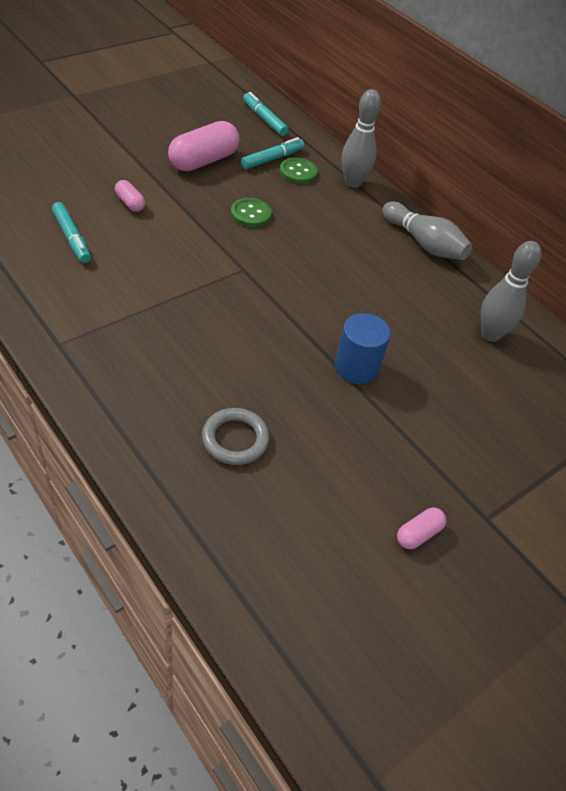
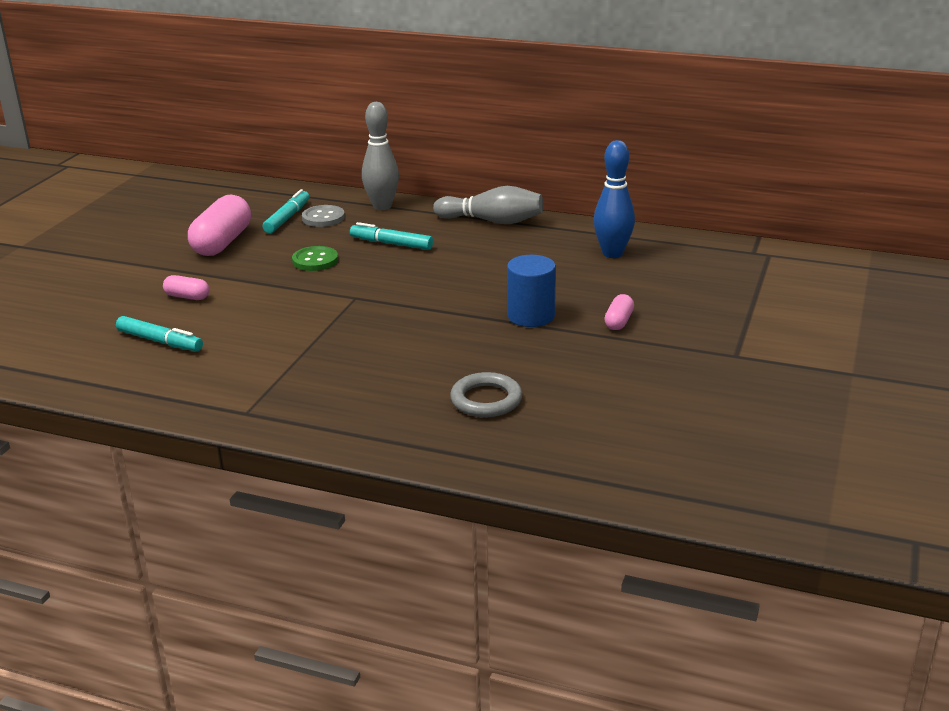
camera: 25 degrees left, 20 degrees down
turquoise marker [243,92,288,136] -> turquoise marker moved to [350,222,433,250]
green button [280,158,317,184] -> grey button [302,205,345,227]
pink capsule [397,508,446,549] -> pink capsule moved to [604,294,634,330]
grey bowling pin [481,241,542,342] -> blue bowling pin [594,140,635,258]

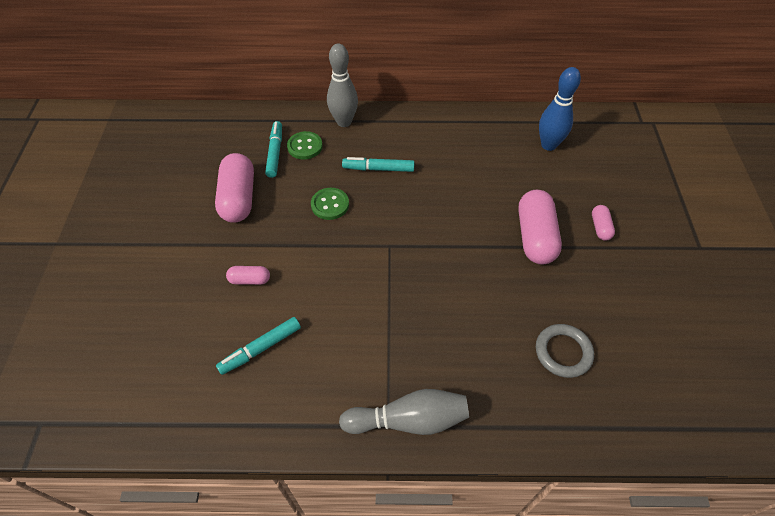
camera: 20 degrees left, 25 degrees up
turquoise marker [116,316,203,352] -> turquoise marker turned 135 degrees clockwise [216,317,301,375]
grey button [302,205,345,227] -> green button [287,131,323,159]
grey bowling pin [433,186,543,224] -> grey bowling pin moved to [339,389,469,435]
blue cylinder [507,255,556,327] -> pink capsule [518,190,562,265]

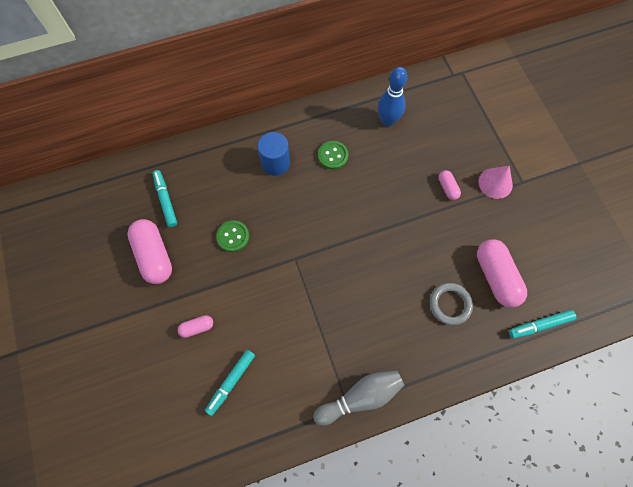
camera: 20 degrees left, 15 degrees up
green button [287,131,323,159] -> green button moved to [318,141,349,170]
grey bowling pin [327,44,358,127] -> none
turquoise marker [342,157,415,172] -> turquoise marker moved to [509,310,576,339]
pink capsule [518,190,562,265] -> pink capsule moved to [477,239,527,308]
none -> blue cylinder [258,132,290,176]
none -> pink cone [479,166,513,199]

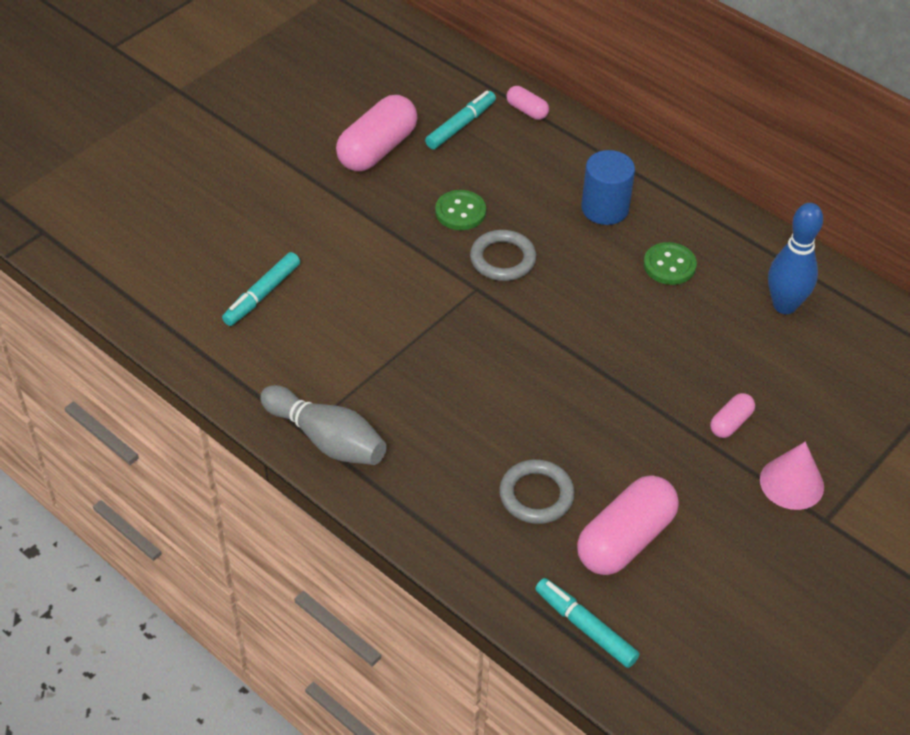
camera: 60 degrees right, 20 degrees down
pink capsule [178,315,213,338] -> pink capsule moved to [506,86,549,120]
turquoise marker [205,350,255,416] -> turquoise marker turned 60 degrees counterclockwise [222,252,300,326]
none -> grey ring [470,230,536,281]

